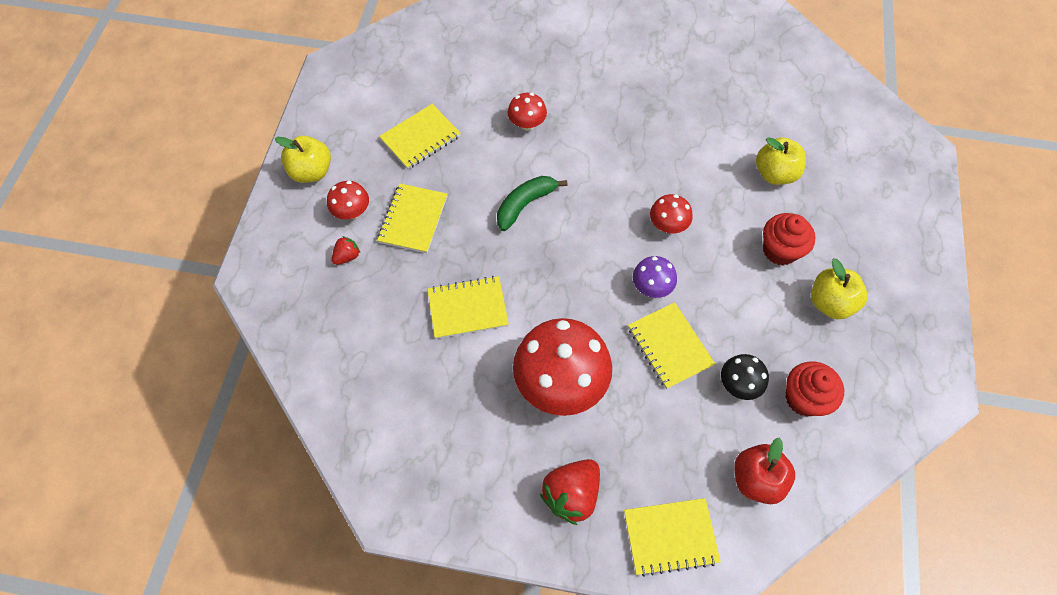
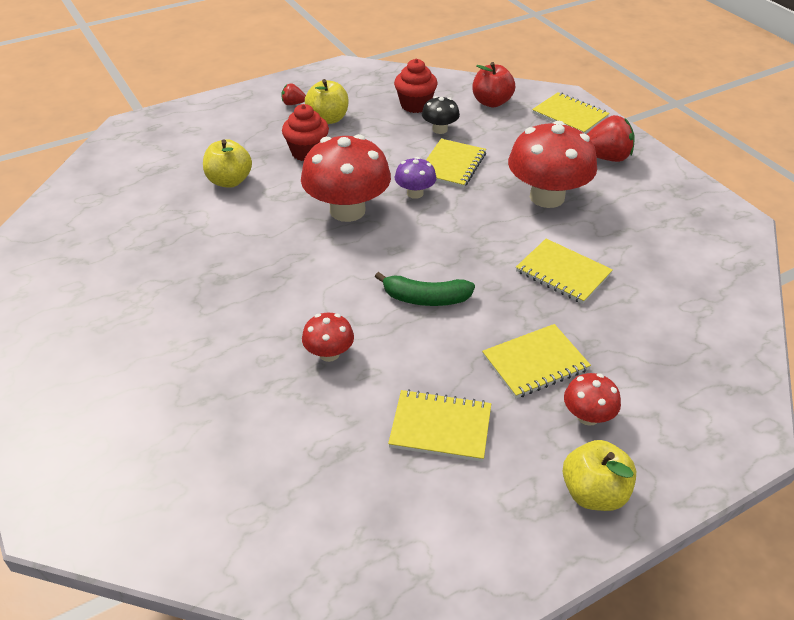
camera: 130 degrees left, 20 degrees down
red strawberry [332,236,360,265] -> red strawberry moved to [282,83,306,105]
red mushroom [650,194,693,233] -> red mushroom [301,134,391,222], size x2.05

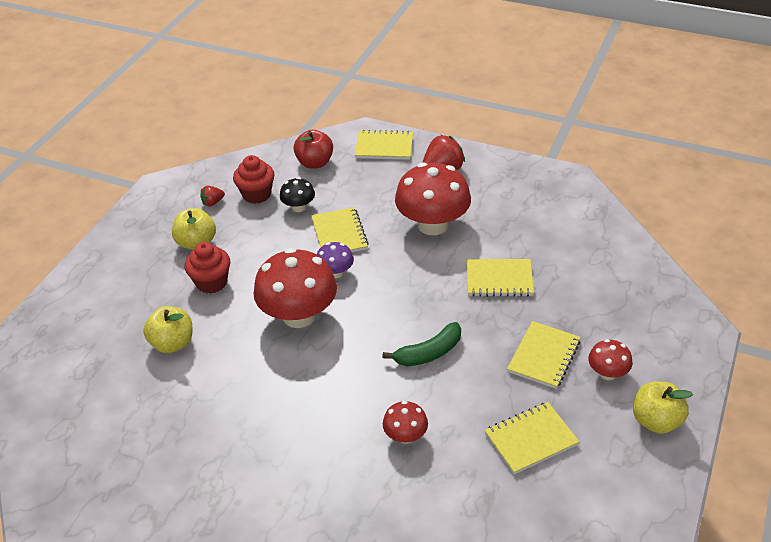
camera: 35 degrees left, 0 degrees up
red strawberry [282,83,306,105] -> red strawberry moved to [200,186,225,206]

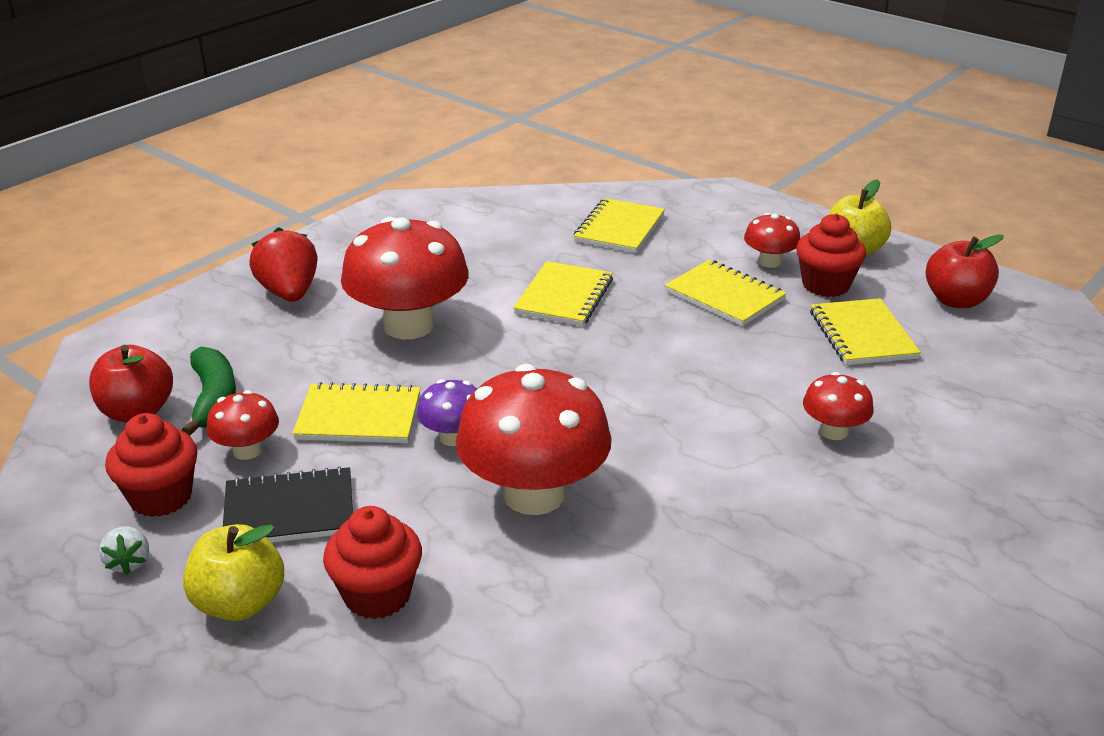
camera: 75 degrees left, 10 degrees down
yellow apple [143,306,192,353] -> none
red strawberry [200,186,225,206] -> white strawberry [99,526,149,574]
black mushroom [280,177,315,212] -> red mushroom [206,390,279,460]
yellow notebook [355,130,413,160] -> yellow notebook moved to [574,198,665,253]
green banana [383,322,461,366] -> green banana moved to [182,347,236,436]
none -> black notebook [223,466,353,543]
none -> red cupcake [796,214,866,297]
none -> red apple [926,234,1004,308]

